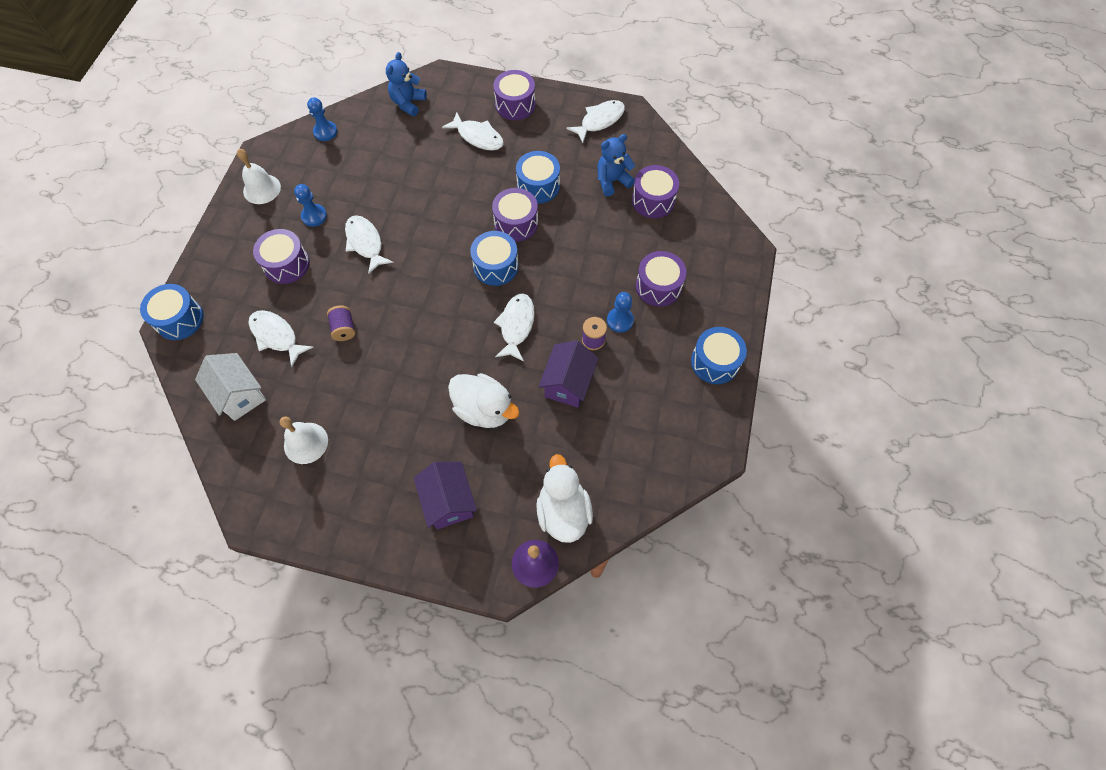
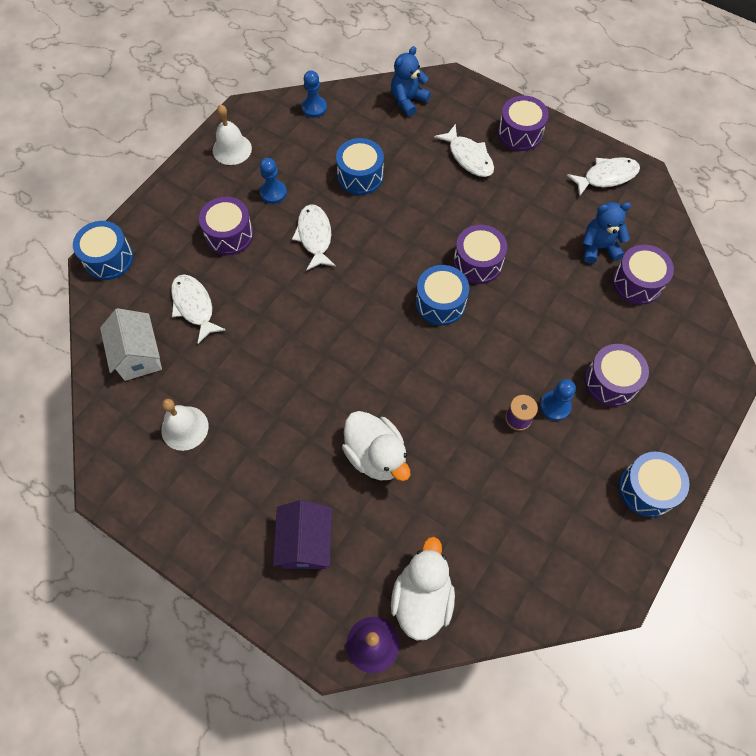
camera: 20 degrees right, 0 degrees up
purple spool [327,305,355,341] -> none
white fish [494,293,535,362] -> none
blue drum [516,151,560,204] -> blue drum moved to [336,138,384,195]
purple house [539,340,598,408] -> none

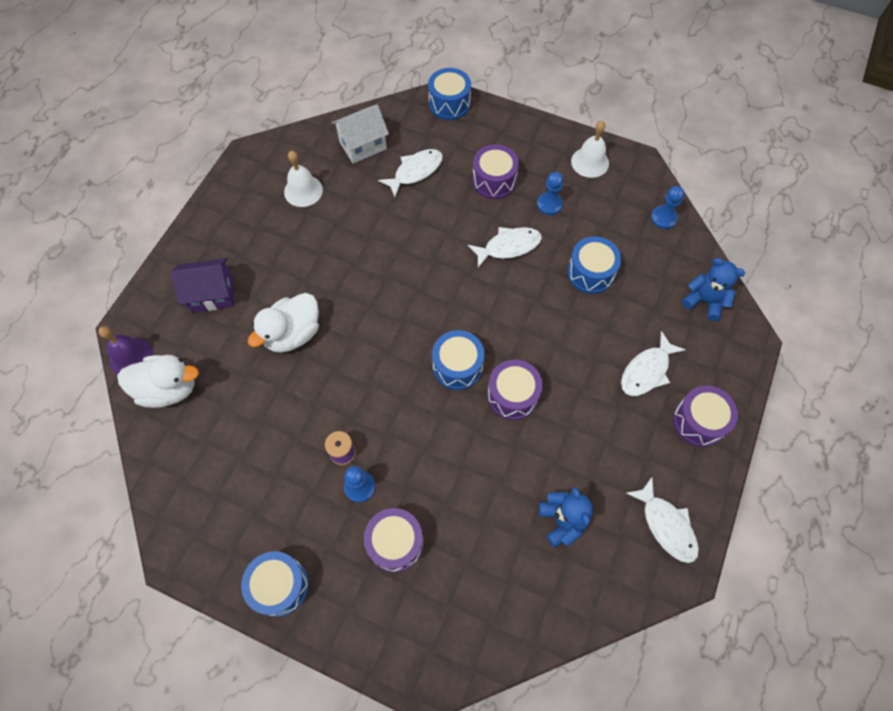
camera: 80 degrees right, 0 degrees up
purple drum [612,245,674,305] -> none

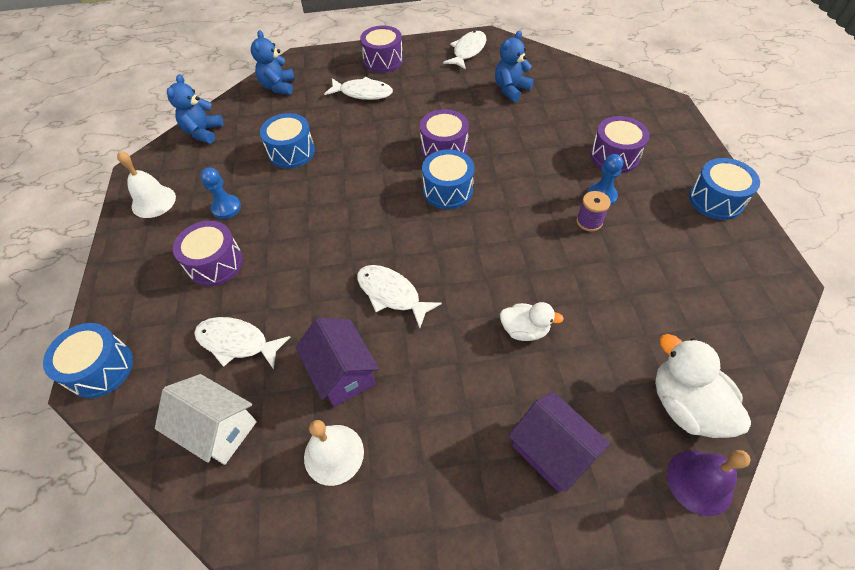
camera: 120 degrees left, 10 degrees down
white duck [248,293,319,353] -> white duck [500,302,564,341], size x0.62
white fish [468,227,542,268] -> white fish moved to [357,265,442,328]
blue pawn [651,186,684,229] -> blue teddy bear [167,74,223,144]
none -> purple house [295,317,379,407]

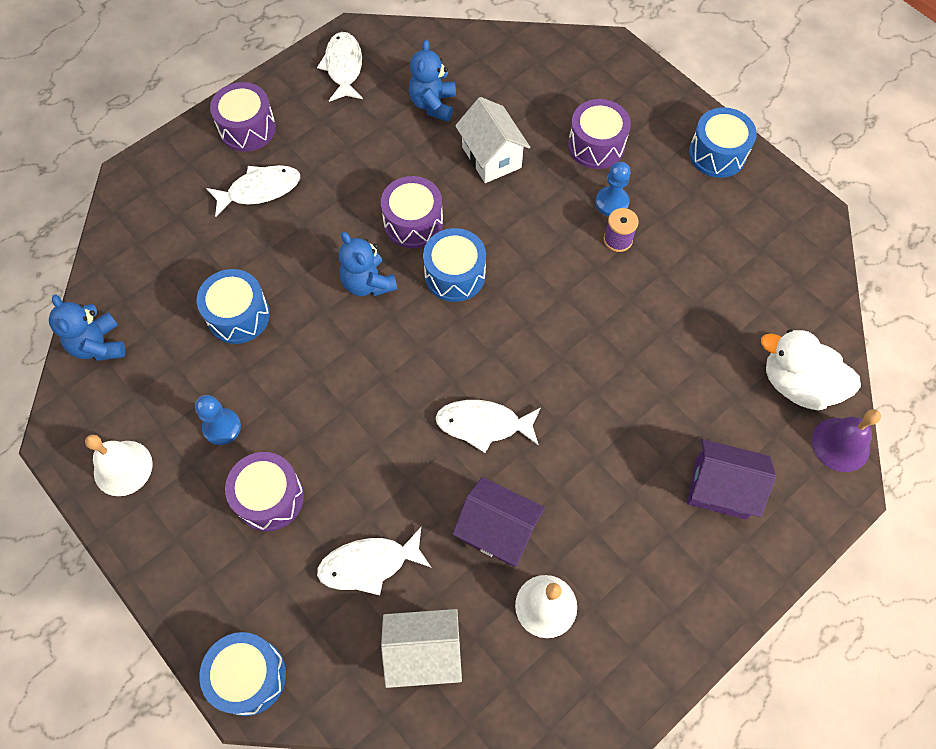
camera: 35 degrees left, 10 degrees up
blue teddy bear [251,30,295,95] -> blue teddy bear moved to [339,232,398,296]
white duck [500,302,564,341] -> none
none -> white house [455,97,530,183]

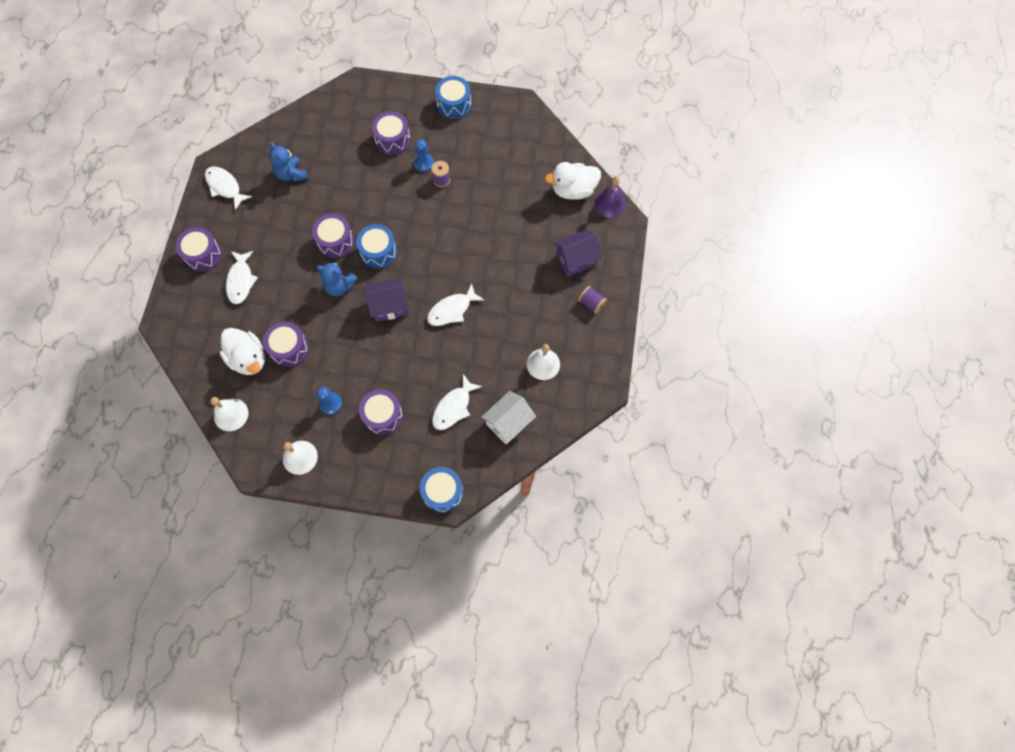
camera: 40 degrees left, 5 degrees up
blue teddy bear [49,295,125,361] -> white bell [210,397,248,431]
blue drum [197,269,270,344] -> purple drum [263,322,309,367]
white fish [206,165,300,217] -> white fish turned 150 degrees clockwise [226,251,258,304]
purple house [452,477,545,566] -> purple house moved to [365,278,409,322]
white house [455,97,530,183] -> none
none -> white duck [220,328,265,375]
none -> purple spool [578,286,607,314]

